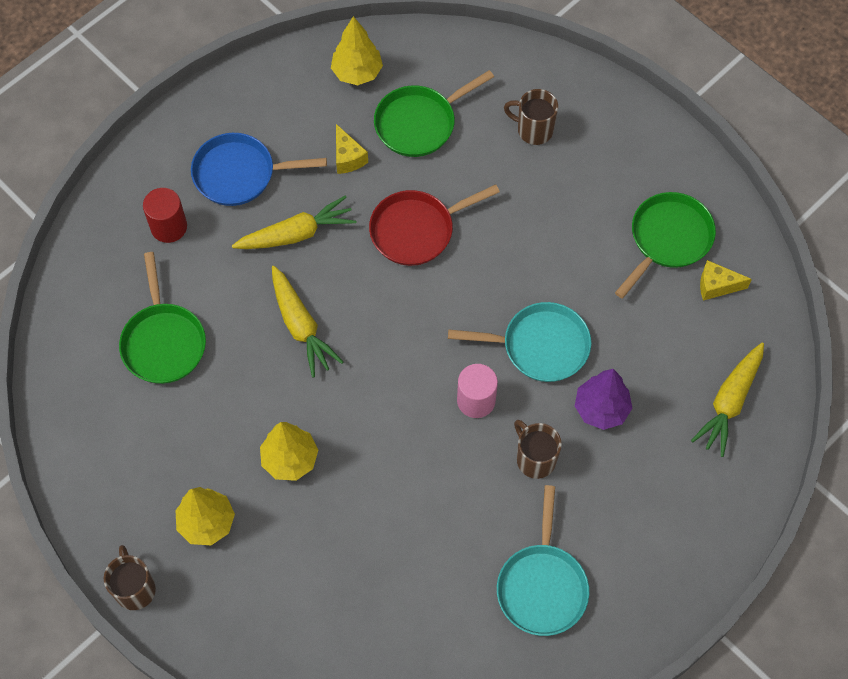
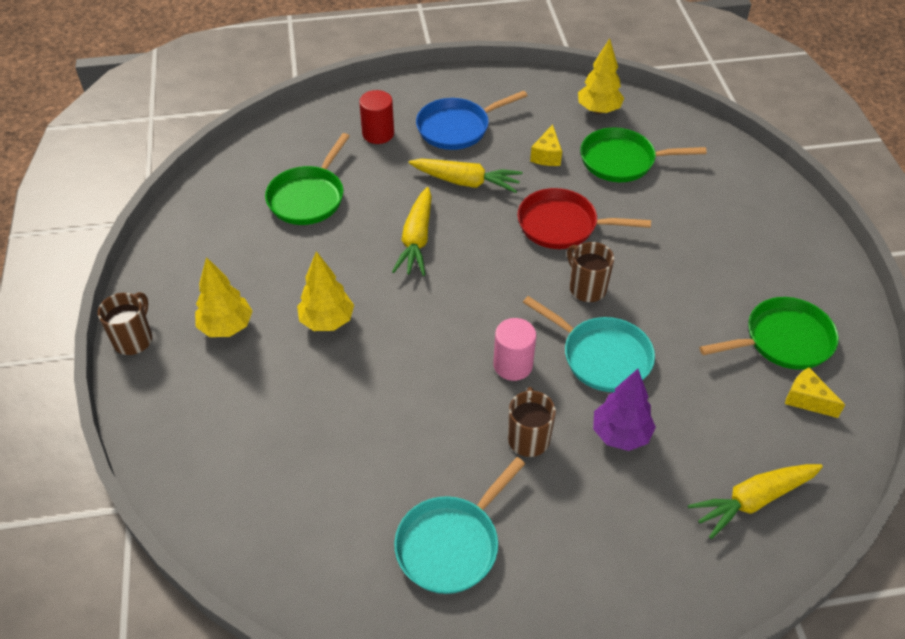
camera: 35 degrees right, 15 degrees down
blue pan [191,133,327,206] -> blue pan turned 60 degrees counterclockwise [416,91,527,150]
brown mug [504,89,558,145] -> brown mug moved to [567,242,614,302]

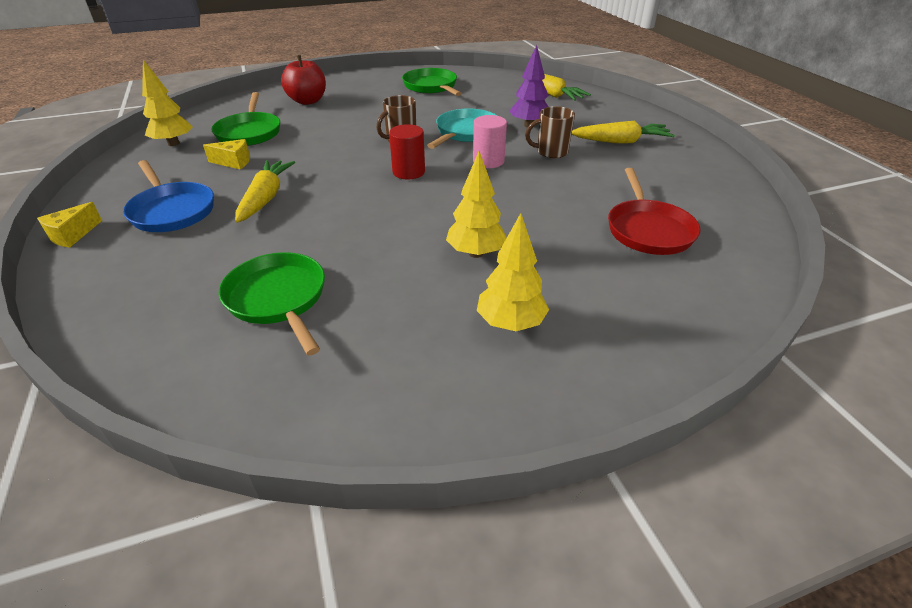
camera: 100 degrees left, 10 degrees down
brown mug [98,292,152,355] -> none
green pan [265,133,350,225] -> green pan turned 135 degrees counterclockwise [219,252,325,355]
red cylinder [359,90,394,144] -> red cylinder moved to [389,124,425,179]
yellow carrot [392,187,432,276] -> yellow carrot moved to [572,121,675,144]
turquoise pan [394,457,525,594] -> none
red pan [517,188,651,249] -> red pan moved to [608,168,701,255]
yellow cheese [785,367,845,418] -> yellow cheese moved to [37,202,102,248]
none -> red apple [281,55,326,105]

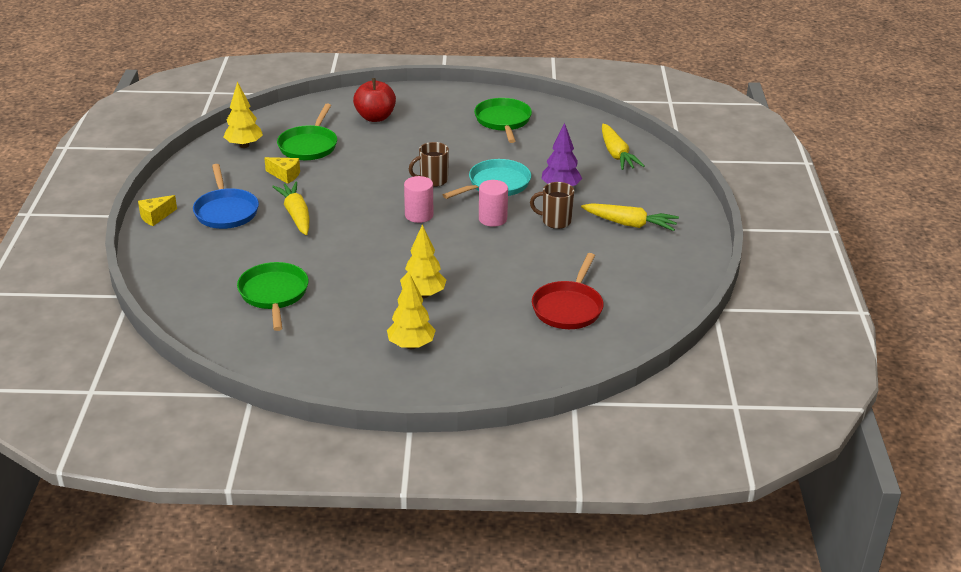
camera: 20 degrees right, 5 degrees down
yellow carrot [235,160,295,223] -> yellow carrot turned 45 degrees counterclockwise [272,182,309,235]
red cylinder [389,124,425,179] -> pink cylinder [404,176,433,223]

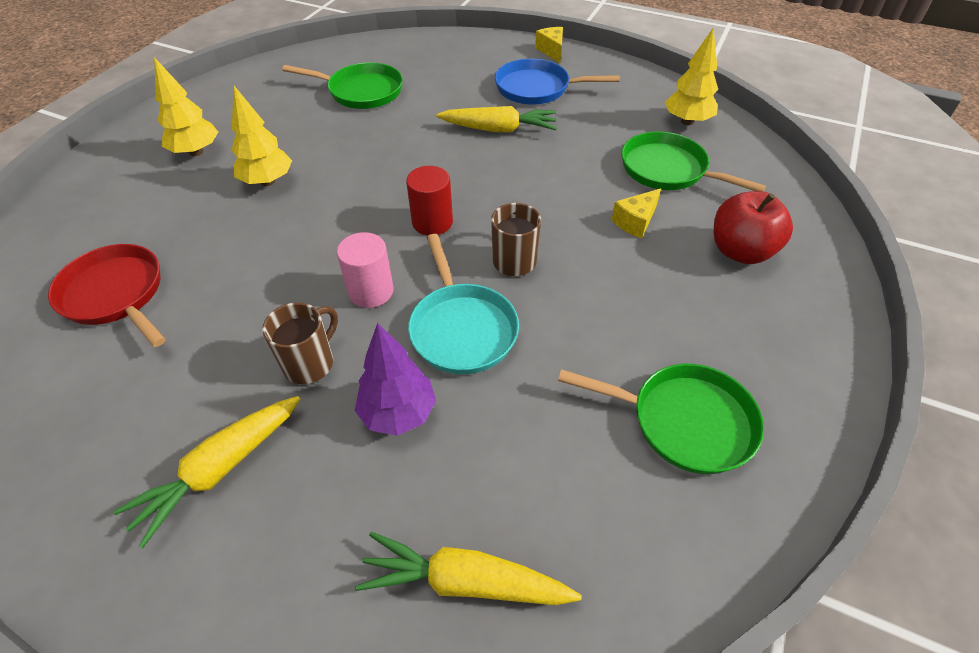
camera: 115 degrees right, 15 degrees up
yellow cheese [264,157,300,184] -> yellow cheese moved to [612,188,661,239]
pink cylinder [404,176,433,223] -> red cylinder [406,166,453,235]

